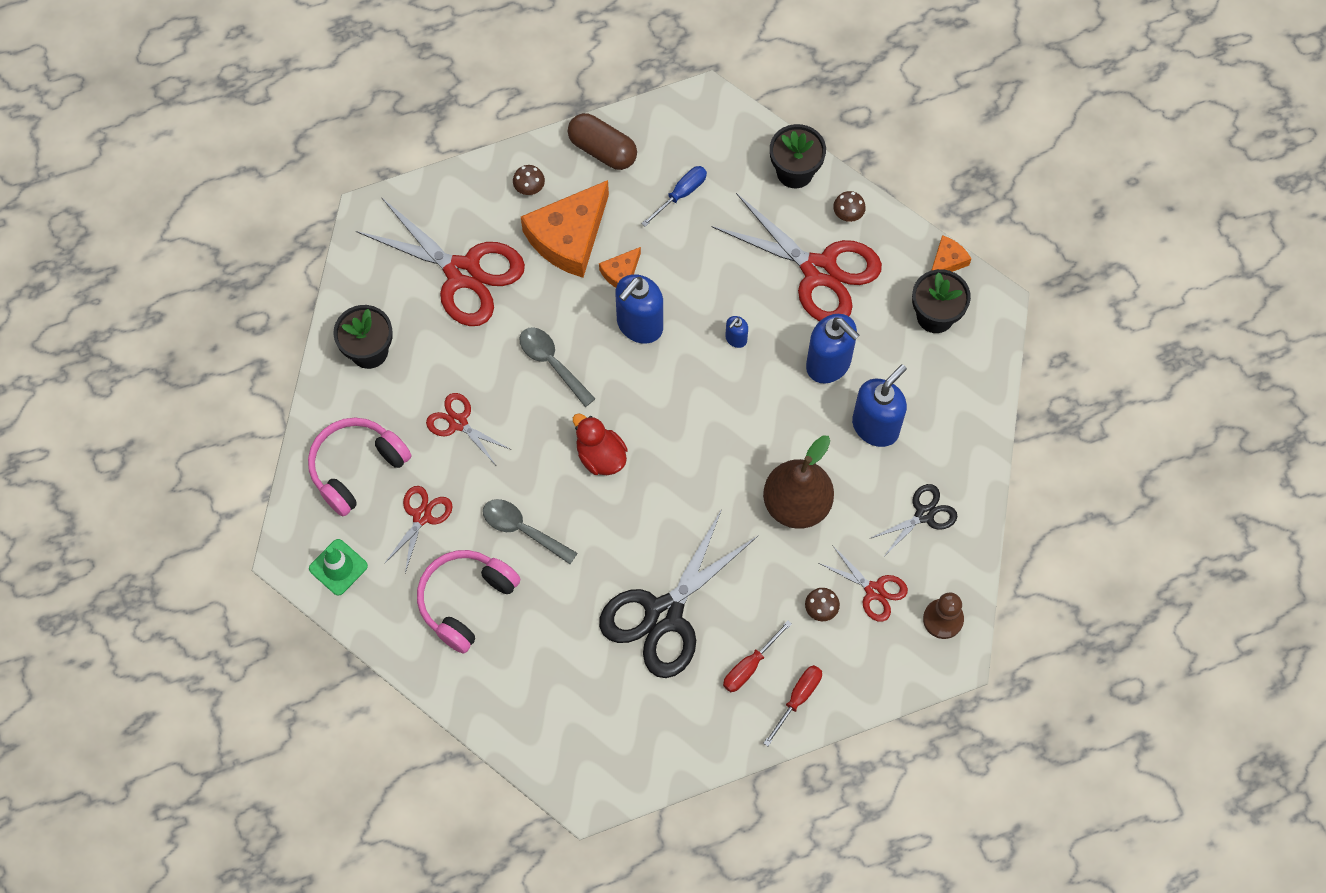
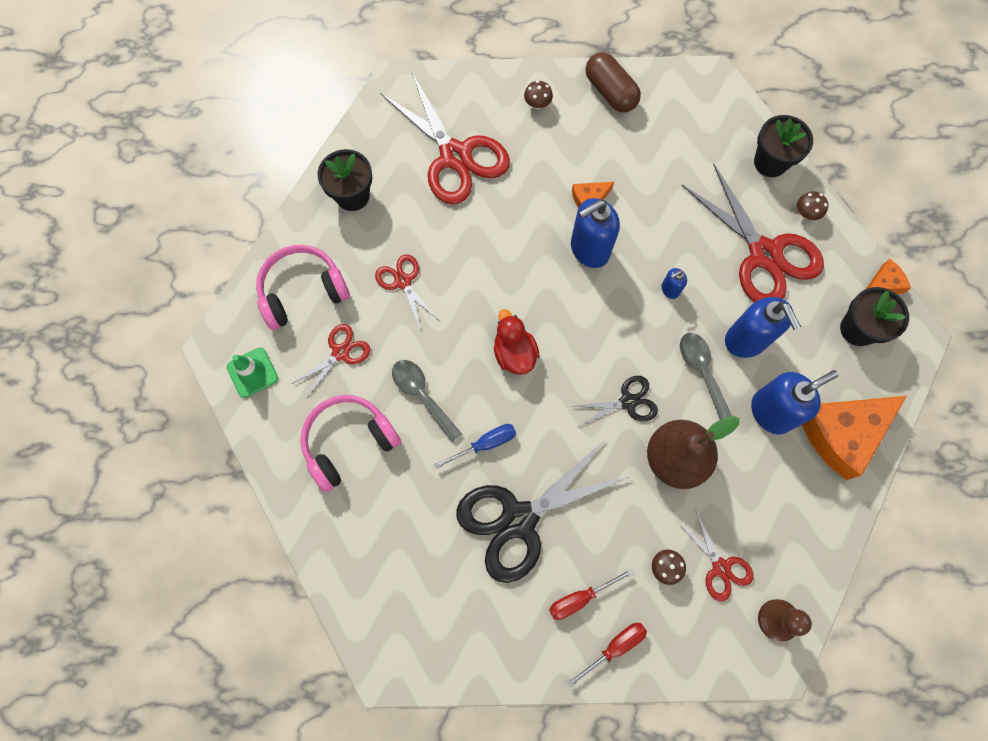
camera: 20 degrees right, 5 degrees up
grey spoon [519,327,595,407] -> grey spoon moved to [680,333,732,420]
orange cheese [521,180,609,278] -> orange cheese moved to [802,396,907,480]
blue screwdriver [641,166,707,227] -> blue screwdriver moved to [434,424,516,469]
black scissors [869,484,958,555] -> black scissors moved to [574,376,658,427]

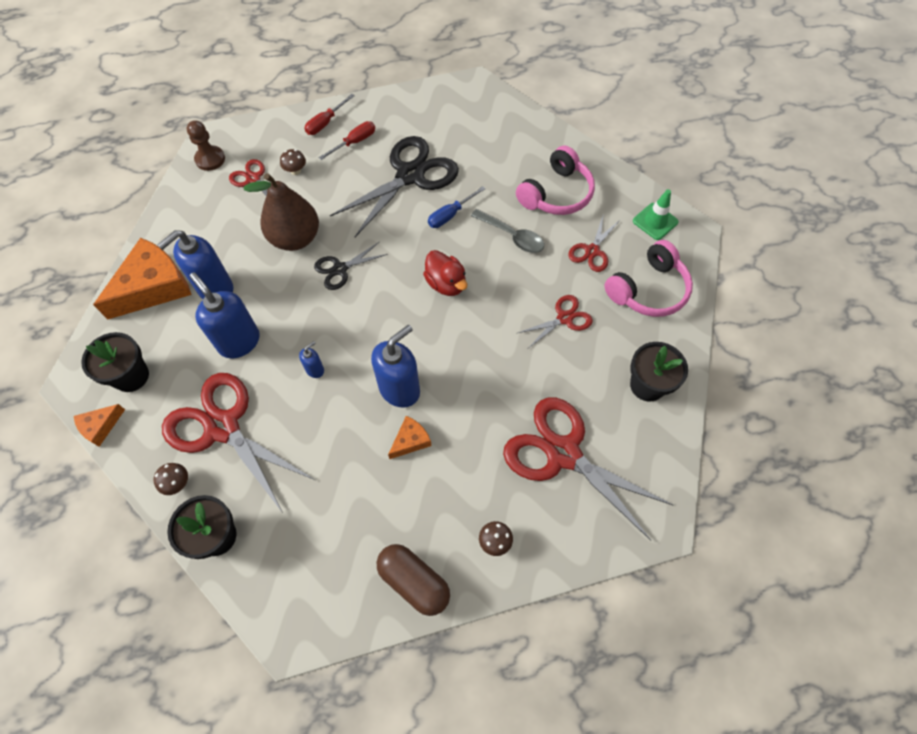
camera: 165 degrees right, 10 degrees down
red scissors [375,254,438,328] -> red scissors turned 75 degrees counterclockwise [518,295,593,348]
grey spoon [680,333,732,420] -> none

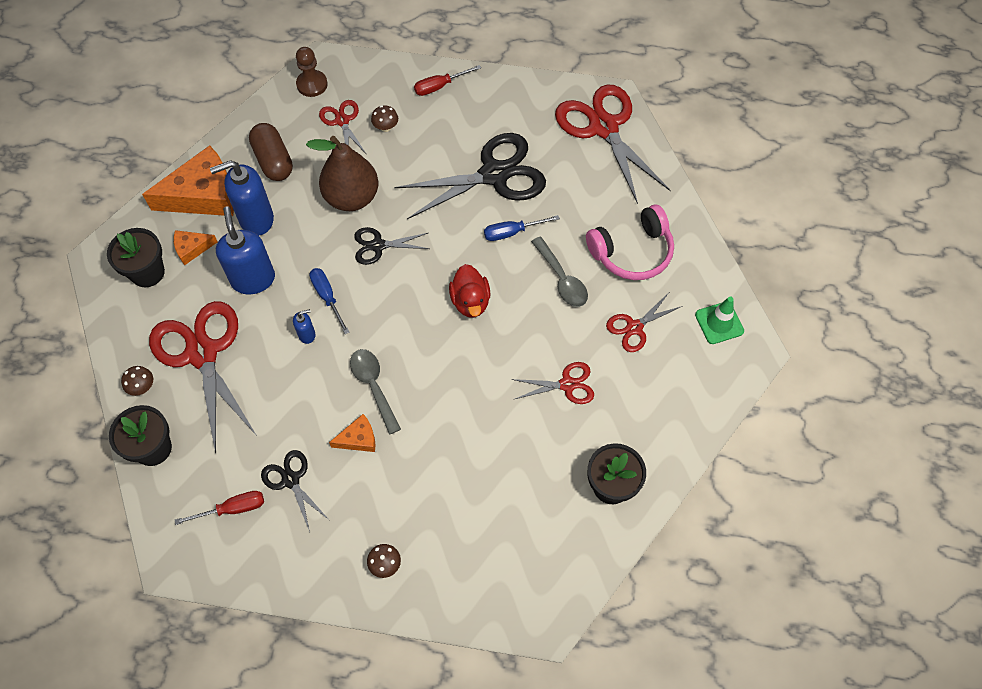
camera: 25 degrees right, 0 degrees up
orange cheese [74,404,125,447] -> orange cheese moved to [174,230,218,265]
red screwdriver [318,121,375,160] -> red screwdriver moved to [175,491,264,525]
blue soap dispenser [371,325,420,408] -> grey spoon [350,349,401,435]
brown capsule [377,544,450,616] -> brown capsule moved to [249,123,293,181]
red scissors [503,398,673,541] -> red scissors moved to [555,85,671,204]
pink headphones [604,240,693,317] -> none
none -> black scissors [261,450,329,532]
none -> blue screwdriver [310,268,349,334]

